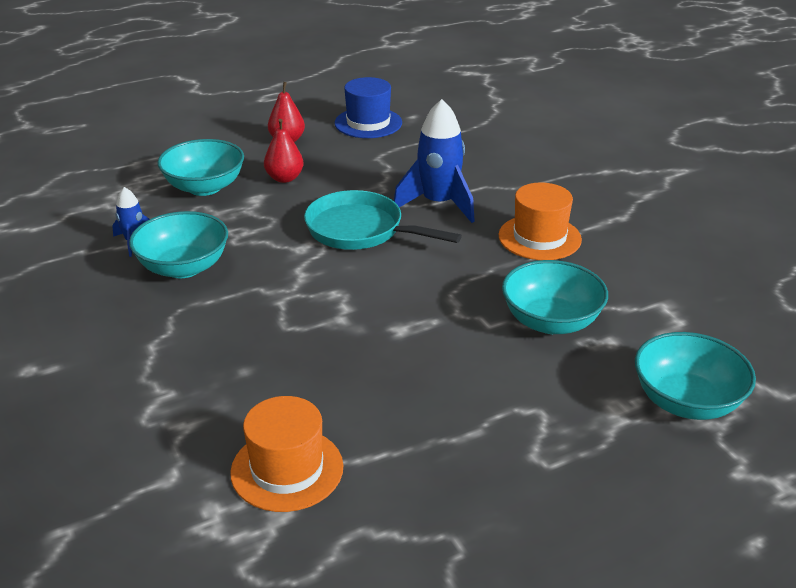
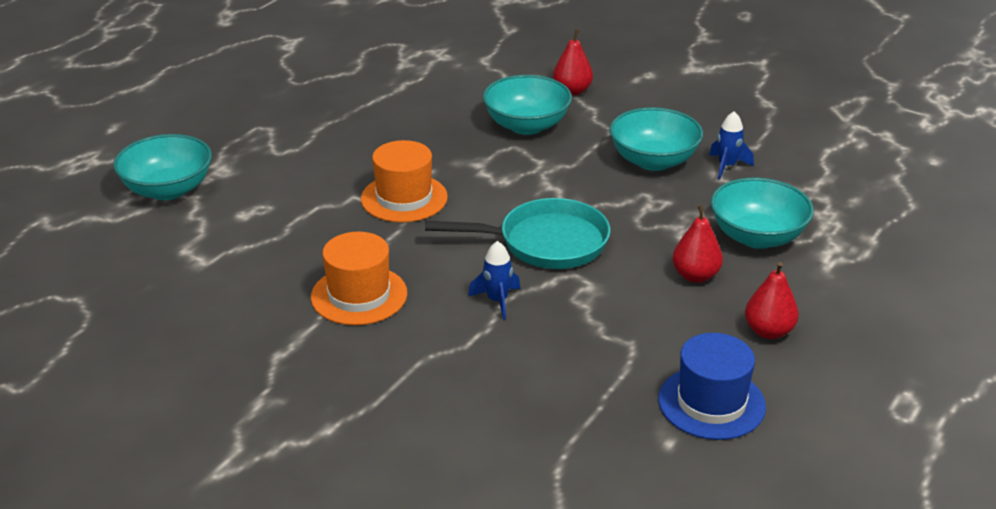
camera: 150 degrees right, 0 degrees up
orange hat [230,396,344,512] -> orange hat moved to [361,140,448,222]
blue rocket [394,99,475,223] -> blue rocket [468,241,520,320], size x0.52
turquoise bowl [502,260,608,334] -> turquoise bowl moved to [483,75,572,135]
none -> red pear [553,29,593,95]

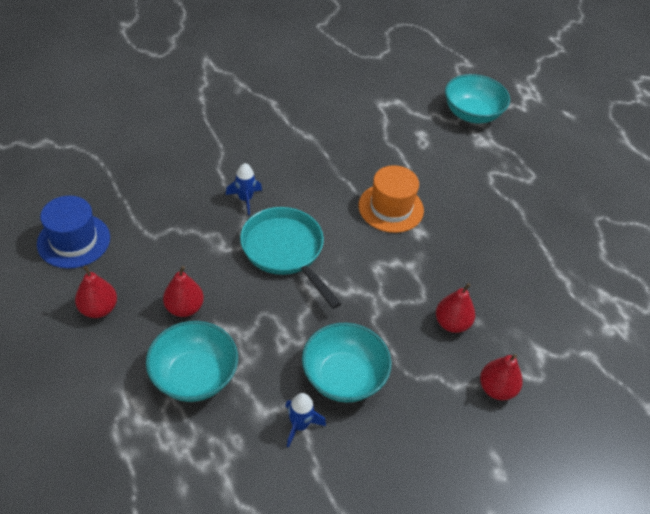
camera: 115 degrees right, 15 degrees up
orange hat [311,232,407,325] -> none
turquoise pan [425,198,610,269] -> turquoise pan turned 120 degrees clockwise [240,207,341,309]
turquoise bowl [483,75,572,135] -> red pear [436,283,475,333]

